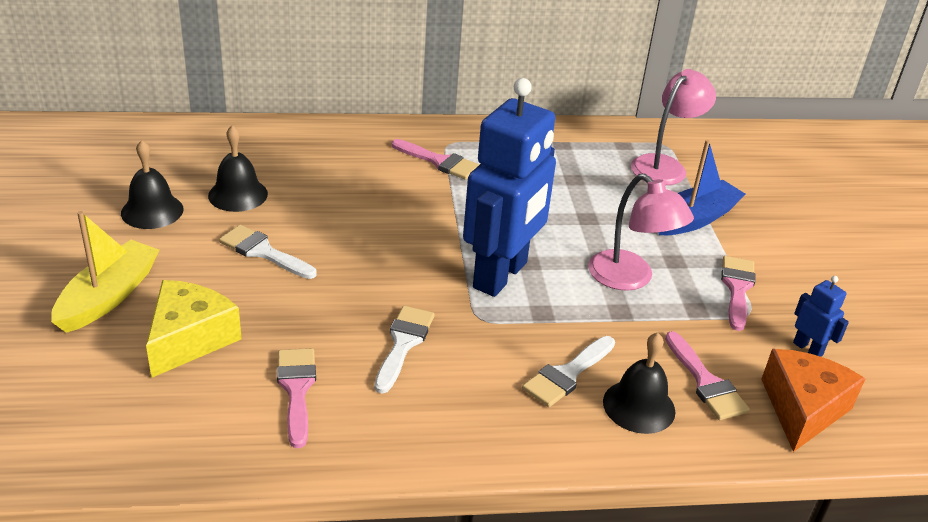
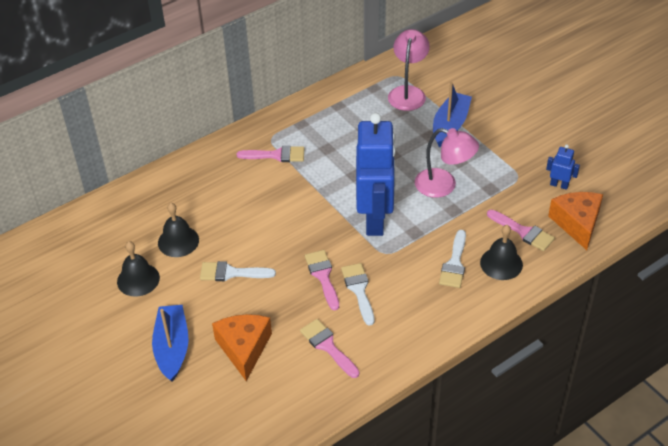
camera: 25 degrees left, 10 degrees up
yellow boat [51,211,159,333] -> blue boat [152,305,189,382]
yellow cheese [146,280,242,378] -> orange cheese [212,314,272,381]
pink brush [721,256,756,331] -> pink brush moved to [305,250,339,311]

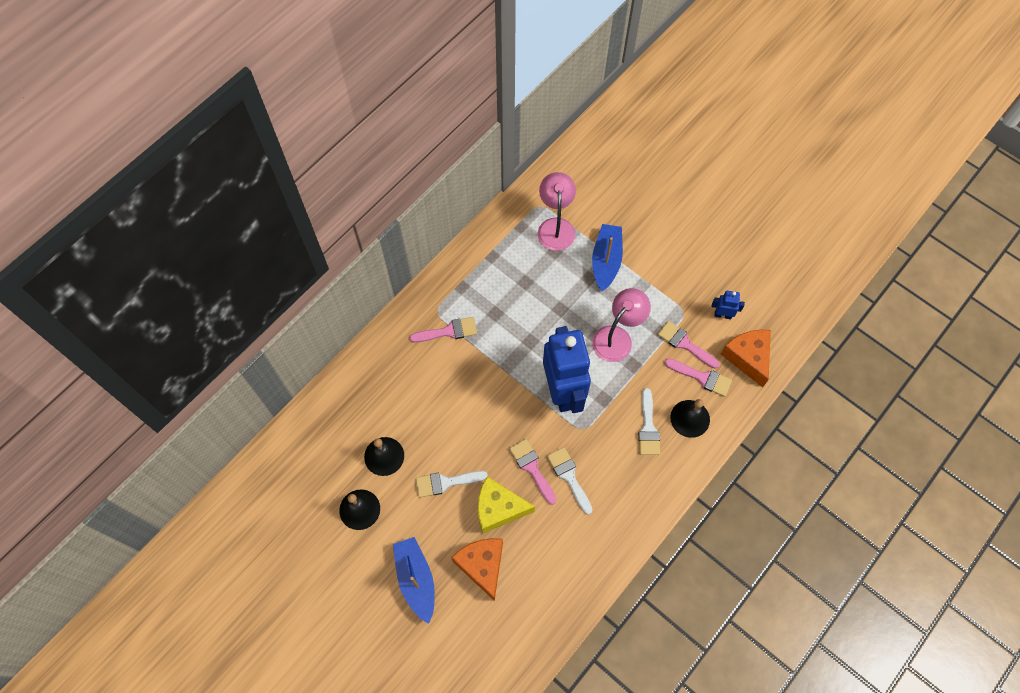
camera: 15 degrees left, 20 degrees up
pink brush [300,319,359,378] -> pink brush moved to [658,321,720,369]
pink lamp [415,128,479,198] -> pink lamp turned 60 degrees counterclockwise [592,288,651,362]
none -> yellow cheese [478,476,535,533]

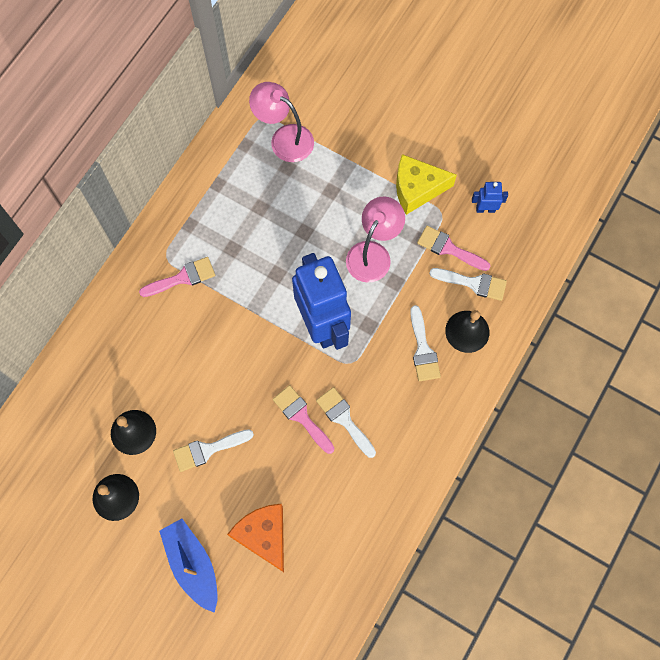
camera: 10 degrees left, 5 degrees up
yellow cheese [478,476,535,533] -> yellow cheese moved to [396,154,457,215]
pink lamp [538,172,576,251] -> pink lamp turned 45 degrees counterclockwise [249,82,314,162]
blue boat [592,224,623,291] -> none
pink brush [664,358,732,397] -> white brush [429,268,507,301]
orange cheese [721,330,771,387] -> none

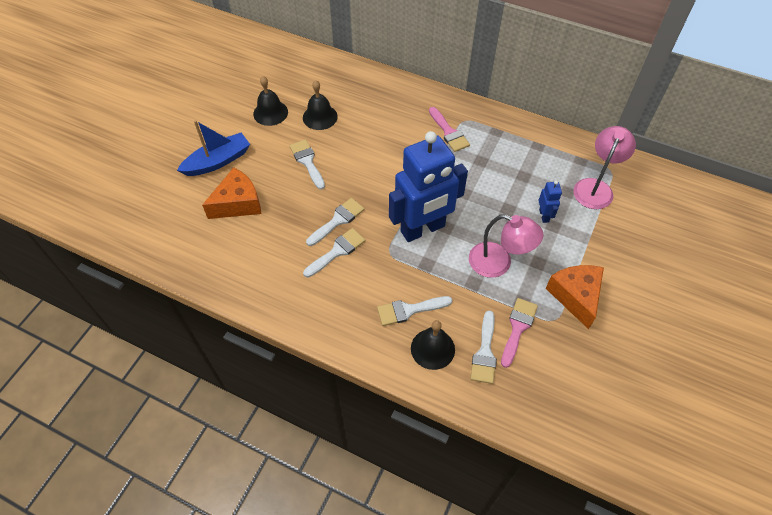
camera: 85 degrees right, 15 degrees down
pink brush [273,385,334,454] -> white brush [306,198,365,246]
yellow cheese [396,154,457,215] -> orange cheese [546,265,604,329]
blue robot [472,182,508,213] -> blue robot moved to [539,180,562,223]

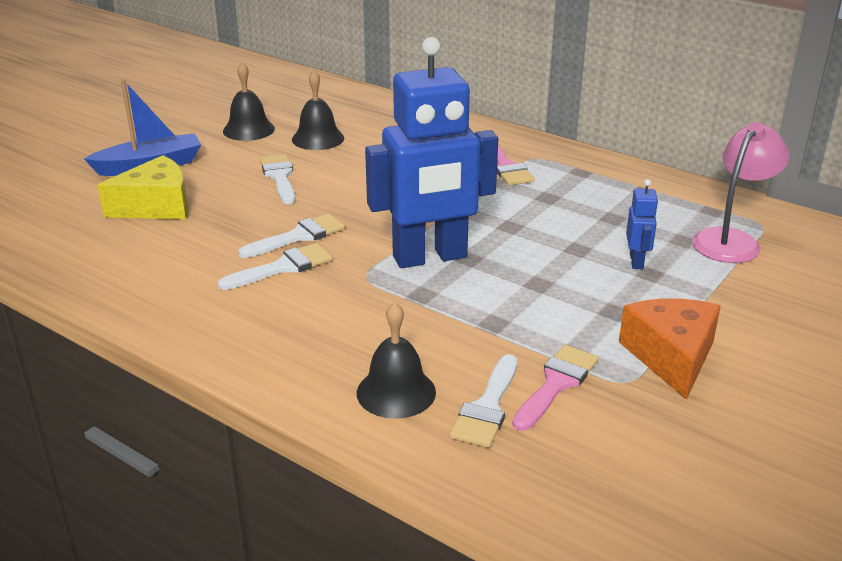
camera: 10 degrees right, 25 degrees down
orange cheese [202,168,261,219] -> yellow cheese [98,155,188,220]
white brush [377,296,453,326] -> none
pink lamp [469,214,543,278] -> none

